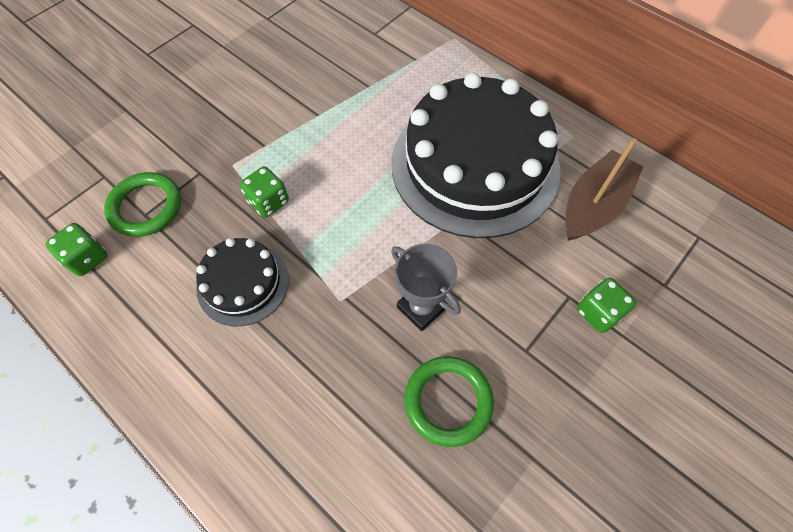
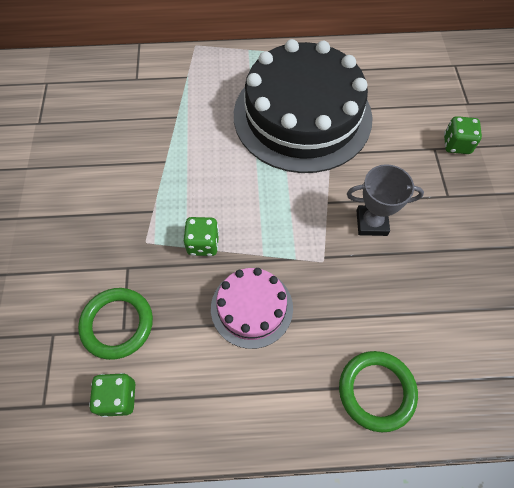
camera: 45 degrees left, 0 degrees up
black cake [196,238,289,326] -> pink cake [211,268,293,349]
green ring [404,356,494,447] -> green ring moved to [339,351,418,432]
brown boat [565,138,643,241] -> none

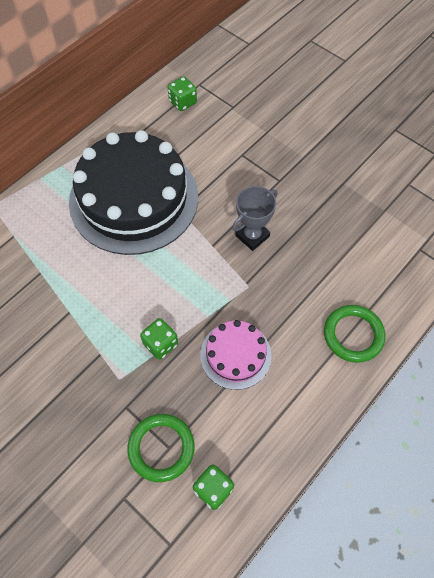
camera: 45 degrees left, 0 degrees up
green dice [444,116,482,154] -> green dice moved to [168,76,197,111]

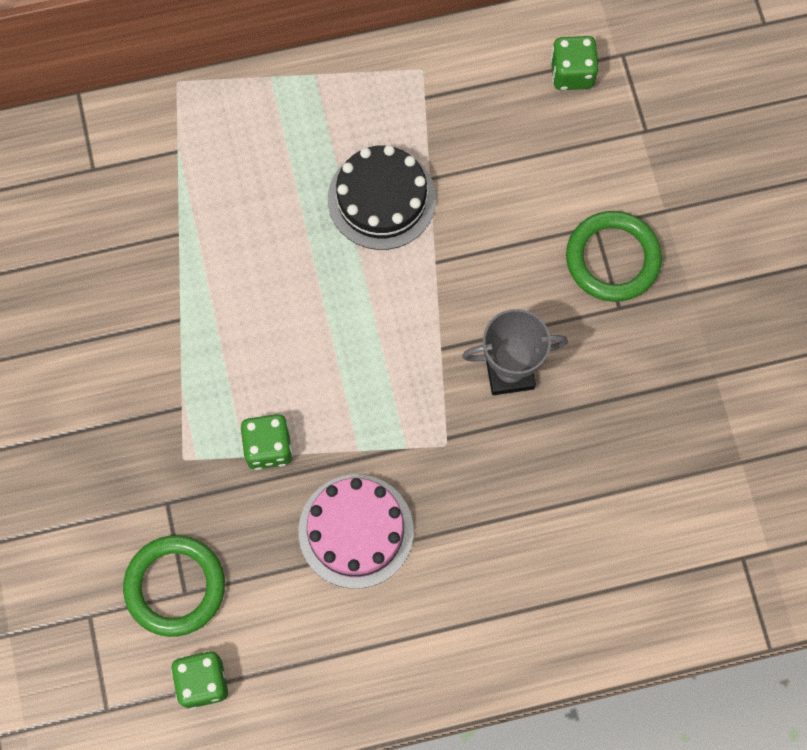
camera: 35 degrees right, 10 degrees up
black cake [69,130,198,255] -> black cake [328,145,436,250], size x0.48
green ring [324,305,385,363] -> green ring moved to [566,211,662,302]

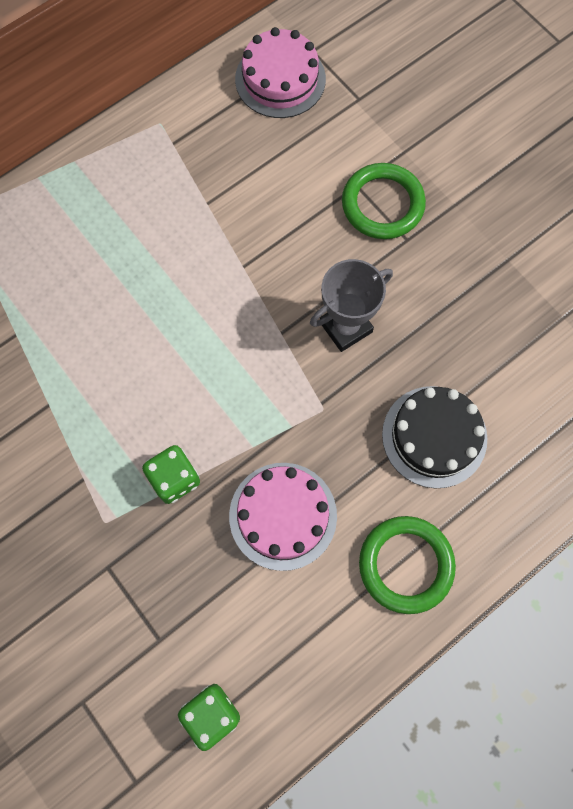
camera: 25 degrees left, 0 degrees up
green ring [123,535,225,637] -> green ring moved to [359,516,456,614]
black cake [328,145,436,250] -> black cake moved to [382,386,487,488]
green dice [550,36,599,90] -> pink cake [235,27,326,118]

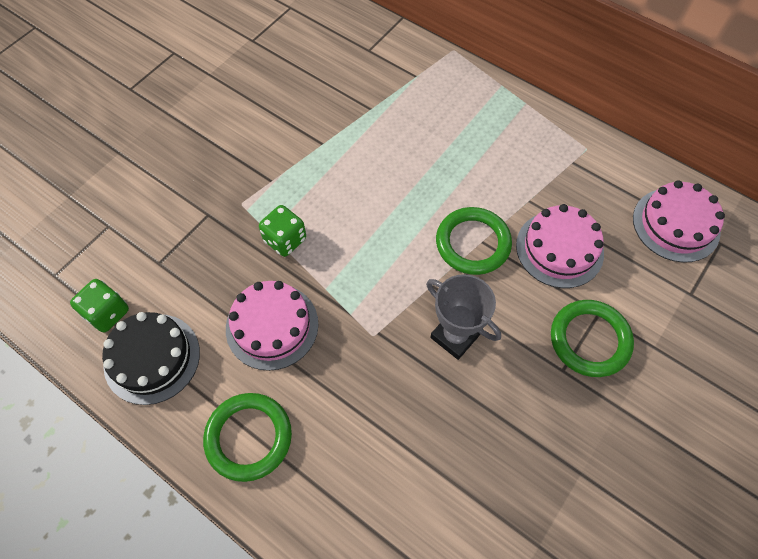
camera: 75 degrees right, 10 degrees down
black cake [382,386,487,488] -> black cake moved to [102,312,200,405]
none -> green ring [436,207,512,275]
none -> pink cake [516,204,604,288]

